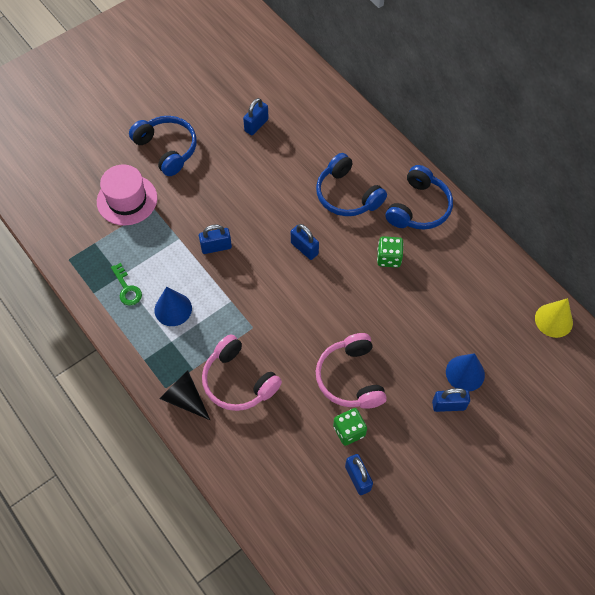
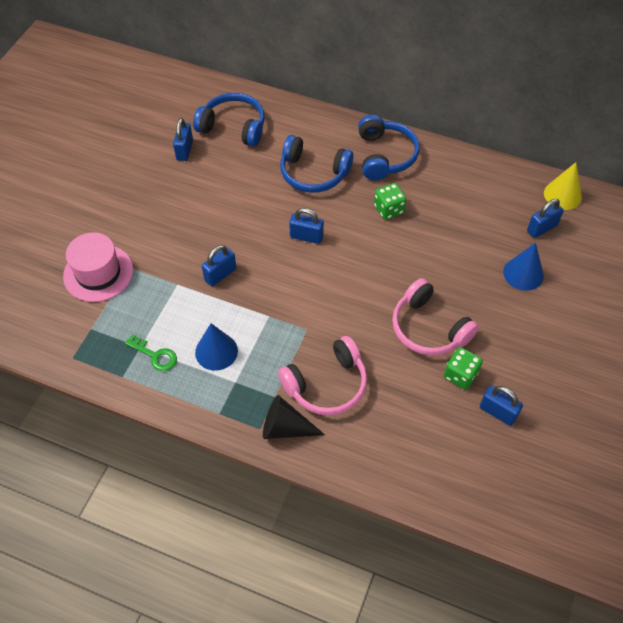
camera: 30 degrees left, 5 degrees down
blue headphones [129,116,197,176] -> blue headphones moved to [193,93,265,147]
pink headphones [202,334,282,411] -> pink headphones turned 45 degrees counterclockwise [278,336,367,416]
blue padlock [432,388,470,412] -> blue padlock moved to [527,199,564,238]

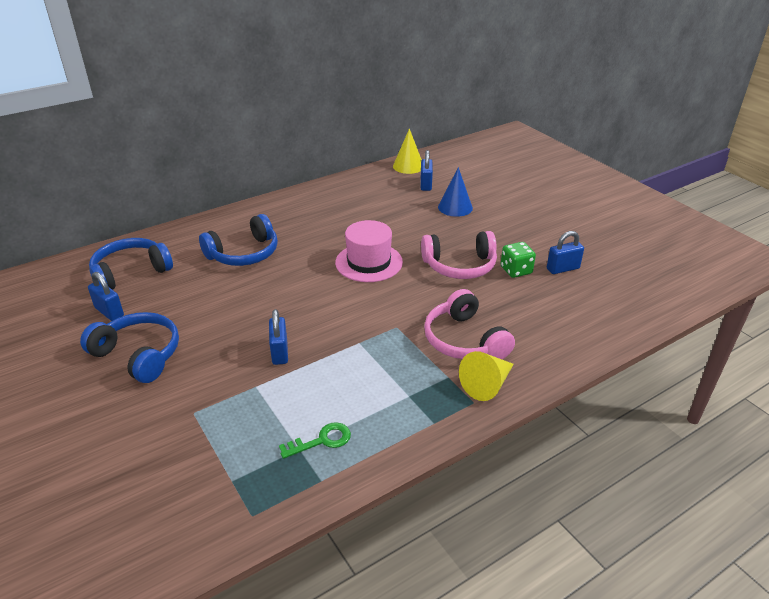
camera: 55 degrees left, 20 degrees down
pink hat [63,232,133,302] -> pink hat moved to [335,220,403,282]
blue cone [195,323,238,371] -> none
black cone [263,395,325,439] -> yellow cone [459,351,514,401]
pink headphones [278,336,367,416] -> pink headphones turned 150 degrees clockwise [424,289,515,359]
blue padlock [289,208,324,244] -> none
blue headphones [358,115,420,181] -> blue headphones moved to [80,312,179,383]
green dice [374,183,407,220] -> none

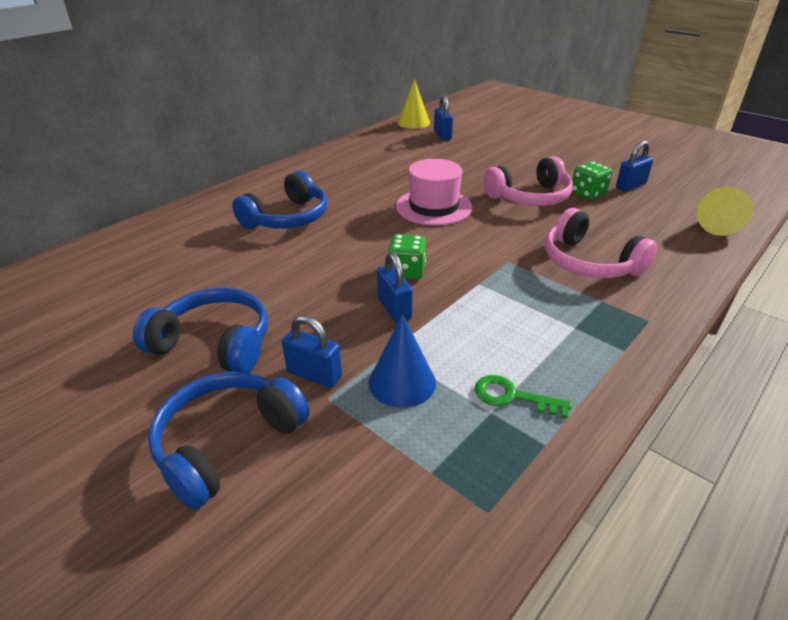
camera: 15 degrees left, 0 degrees up
blue padlock [88,272,124,321] -> blue padlock moved to [282,315,342,388]
blue headphones [89,238,173,290] -> blue headphones moved to [148,372,310,510]
green key [279,422,351,459] -> green key turned 120 degrees counterclockwise [475,375,572,419]
blue cone [438,167,473,217] -> blue cone moved to [369,314,436,408]
yellow cone [459,351,514,401] -> yellow cone moved to [697,187,754,236]
none -> green dice [388,234,426,280]

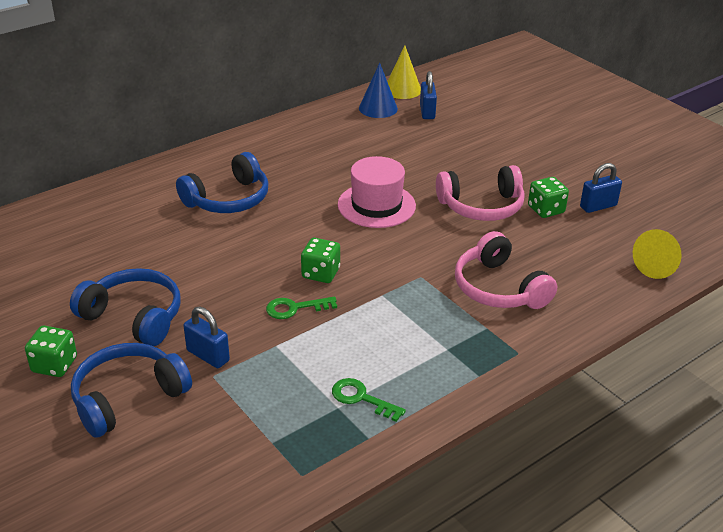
camera: 10 degrees right, 0 degrees up
blue cone [369,314,436,408] -> blue cone moved to [359,63,398,118]
blue padlock [377,252,413,323] -> green key [266,296,337,319]
none -> green dice [25,326,77,377]

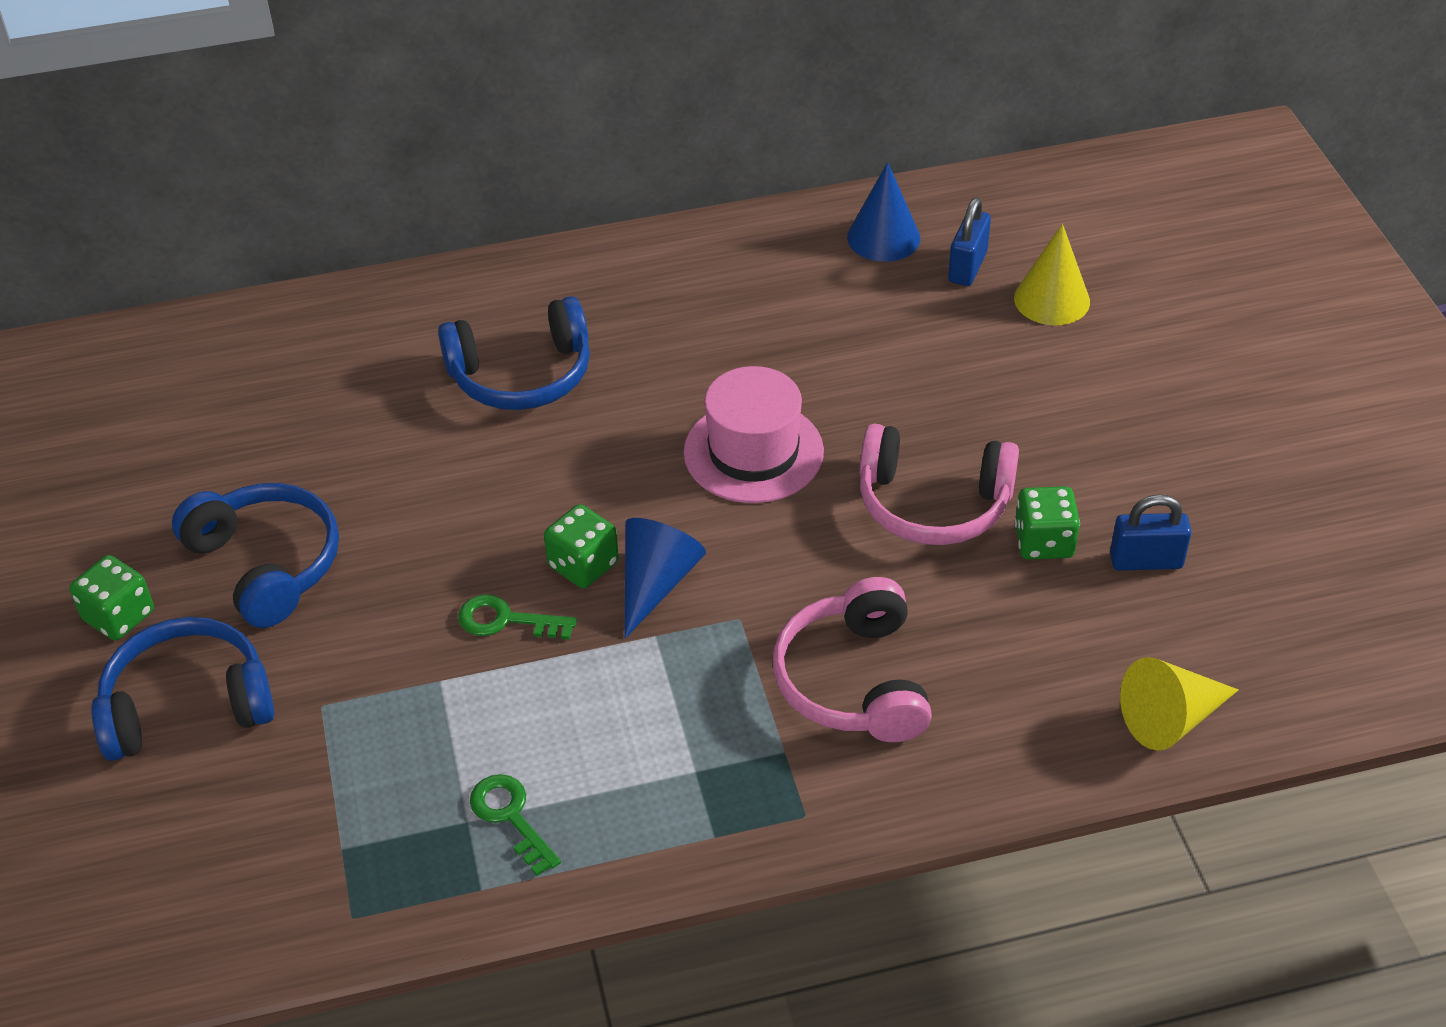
camera: 25 degrees right, 10 degrees up
blue padlock [183,307,230,368] -> none
yellow cone [387,45,421,99] -> yellow cone moved to [1014,224,1090,325]
none -> blue cone [625,518,706,638]

